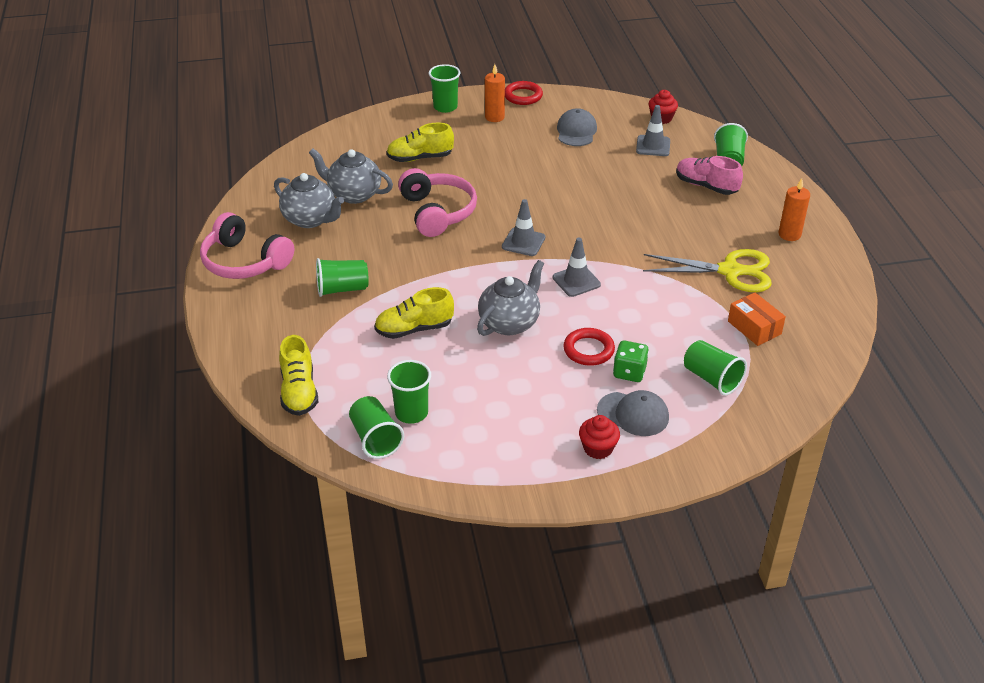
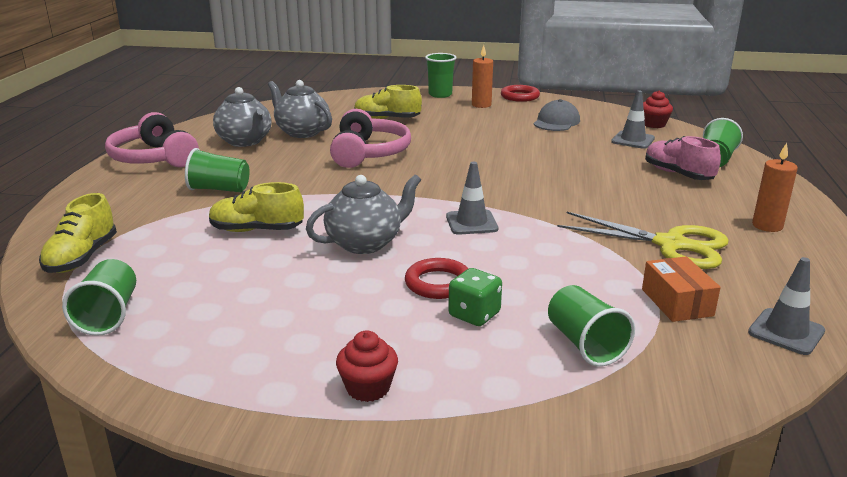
camera: 20 degrees right, 15 degrees down
green cup [387,360,431,424] -> none
grey traffic cone [502,199,545,256] -> grey traffic cone moved to [748,257,825,355]
grey cap [597,390,669,436] -> none

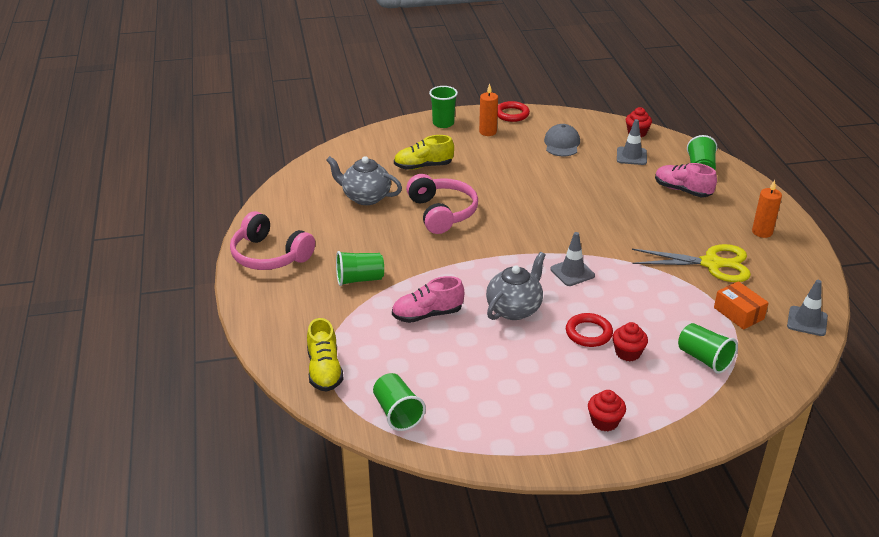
camera: 20 degrees left, 10 degrees up
yellow shoe [209,182,304,232] -> pink shoe [392,276,464,323]
grey teapot [213,87,272,147] -> none
green dice [448,268,502,326] -> red cupcake [612,322,648,362]

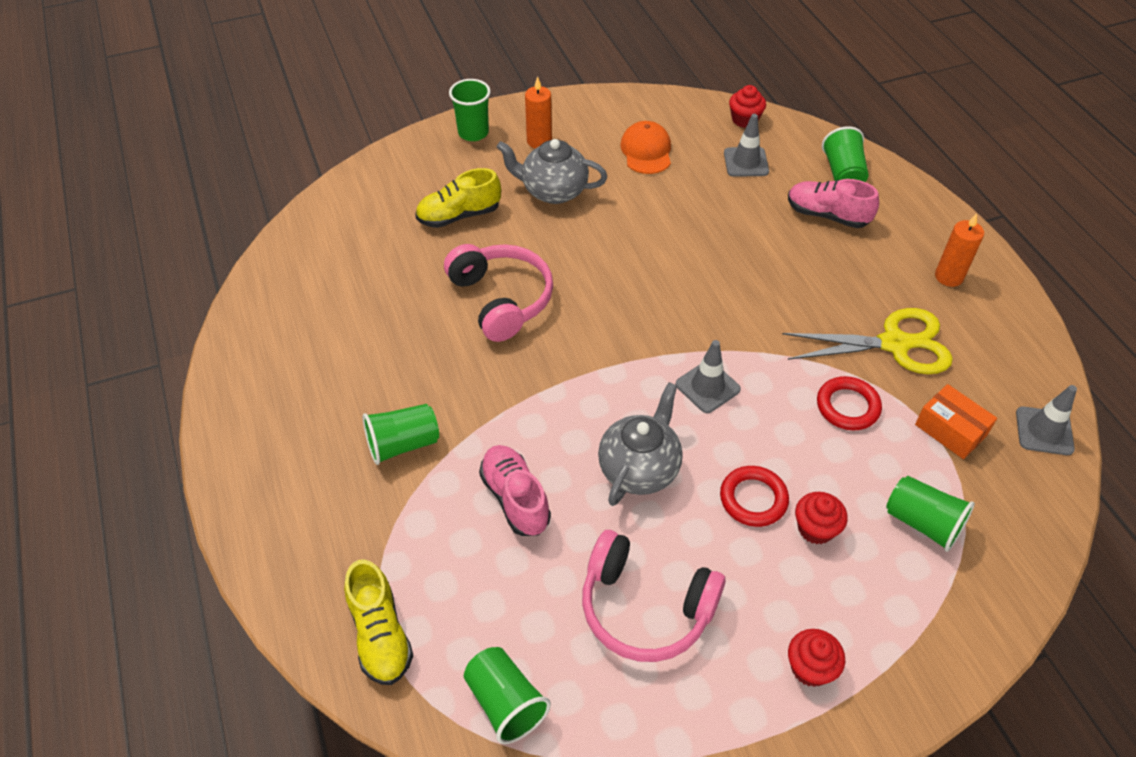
camera: 10 degrees left, 15 degrees up
pink headphones [230,211,315,270] -> pink headphones moved to [582,530,725,662]
grey teapot [326,156,402,205] -> grey teapot moved to [497,139,607,204]
pink shoe [392,276,464,323] -> pink shoe turned 90 degrees clockwise [479,445,551,536]
red ring [497,101,530,122] -> red ring moved to [817,376,882,430]
grey cap [544,124,580,156] -> orange cap [620,121,671,174]

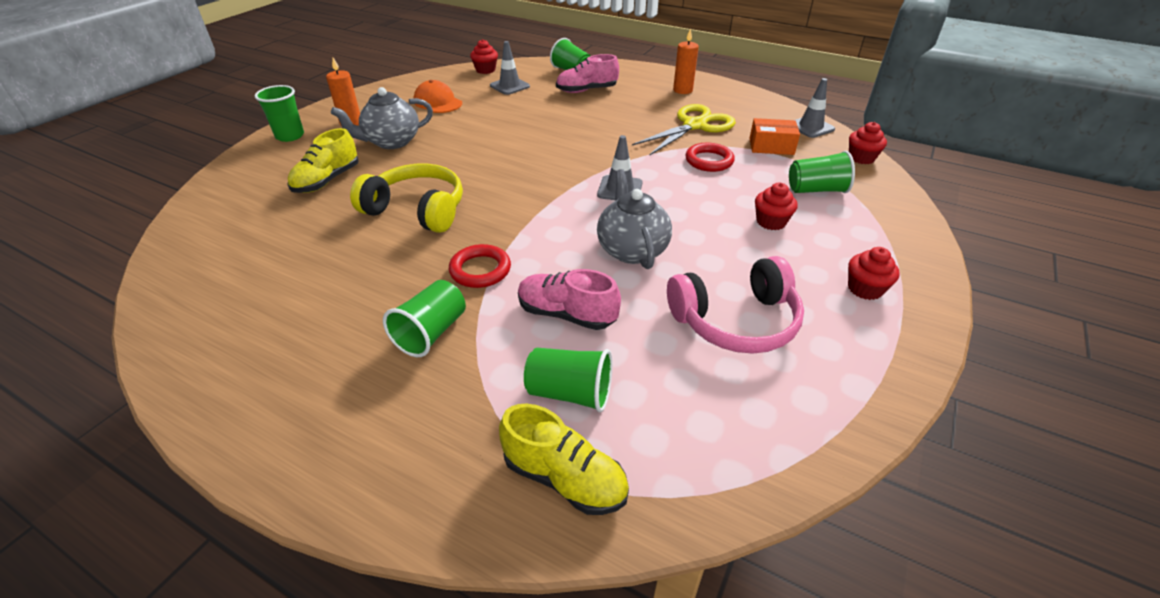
camera: 40 degrees left, 10 degrees down
pink headphones [444,244,553,342] -> yellow headphones [350,164,463,233]
green cup [464,647,551,744] -> green cup moved to [524,348,612,412]
red ring [720,466,789,527] -> red ring moved to [449,244,511,288]
none -> red cupcake [849,122,887,164]

